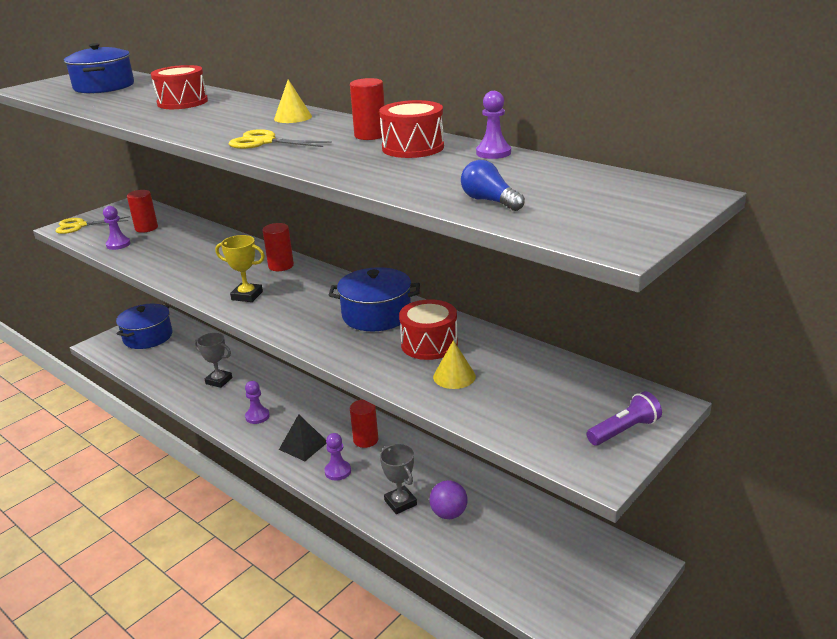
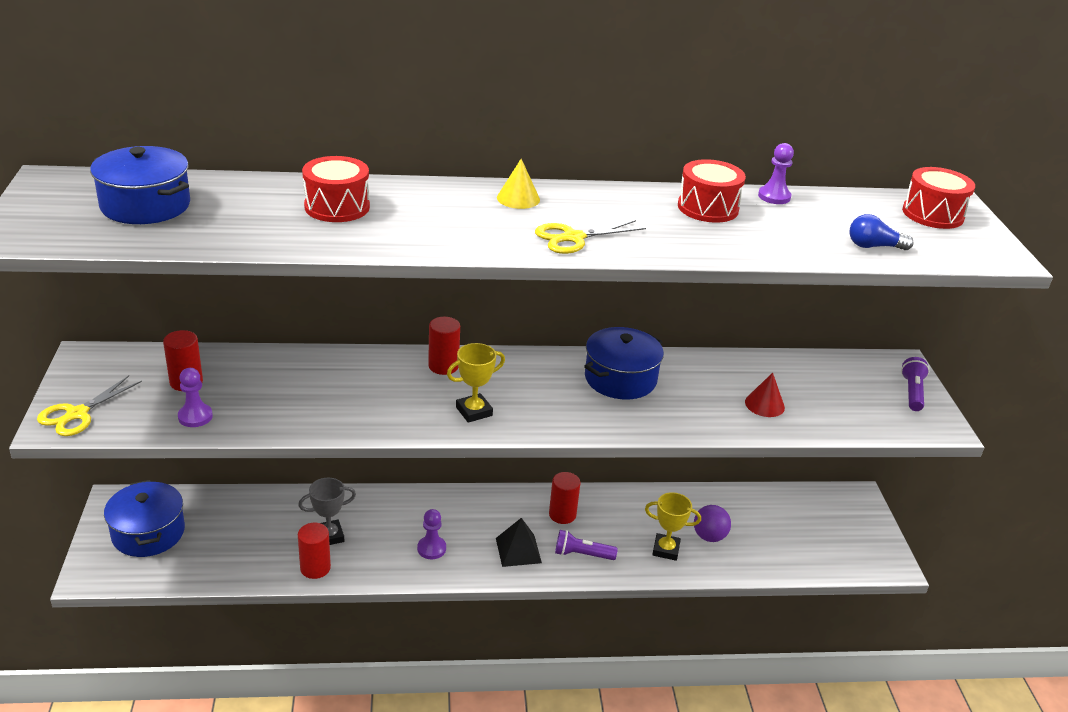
camera: 50 degrees left, 5 degrees up
purple pawn [324,433,351,481] -> purple flashlight [555,530,618,560]
red cylinder [350,78,385,140] -> red cylinder moved to [298,523,331,579]
grey trophy [380,444,417,514] -> yellow trophy [645,492,701,561]
red drum [399,299,458,360] -> red drum moved to [902,167,975,229]
yellow cone [433,340,476,389] -> red cone [745,373,785,417]

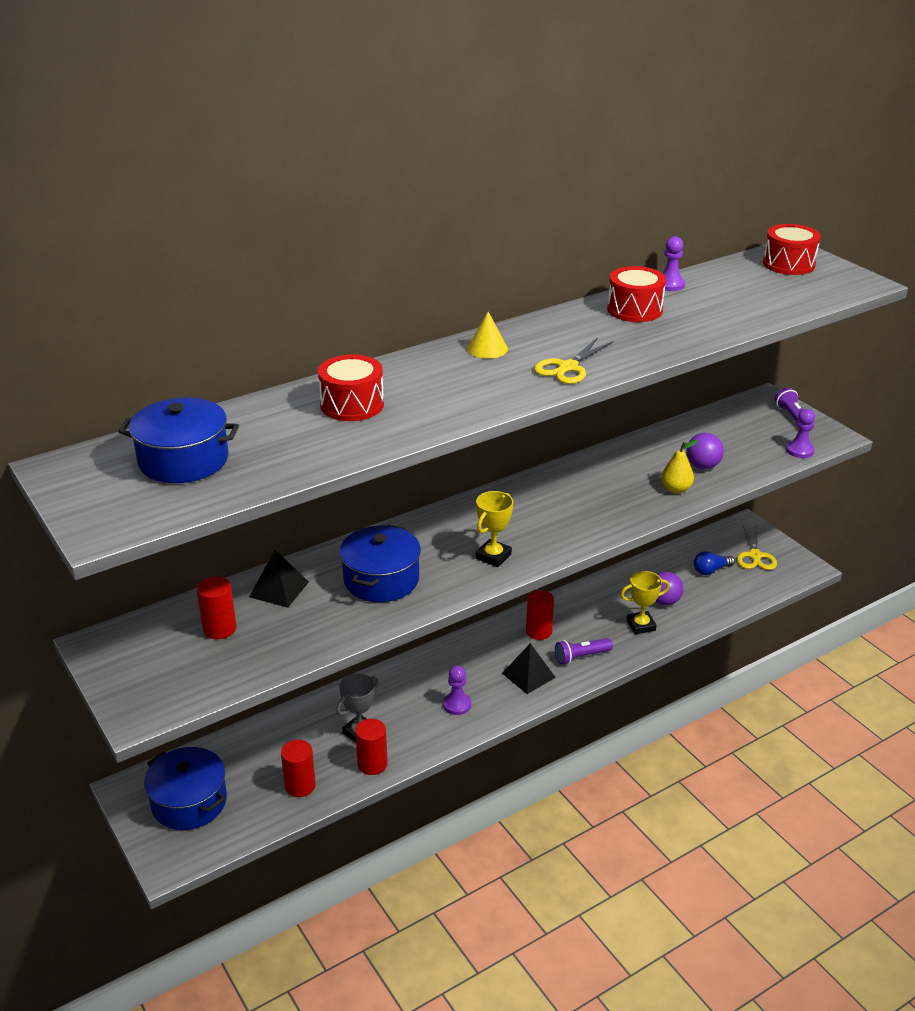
camera: 25 degrees left, 0 degrees up
yellow scissors [37,376,142,436] -> yellow scissors moved to [737,524,777,570]
purple pawn [178,368,213,427] -> purple pawn moved to [786,409,815,458]
red cylinder [428,317,460,375] -> red cylinder moved to [281,740,316,797]
blue pot [584,327,664,399] -> blue pot moved to [339,525,421,602]
red cone [745,373,785,417] -> purple ball [686,433,724,469]
blue light bulb [849,214,914,250] -> blue light bulb moved to [694,551,735,575]
none -> black pyramid [249,550,309,608]
none -> yellow pear [661,440,698,493]

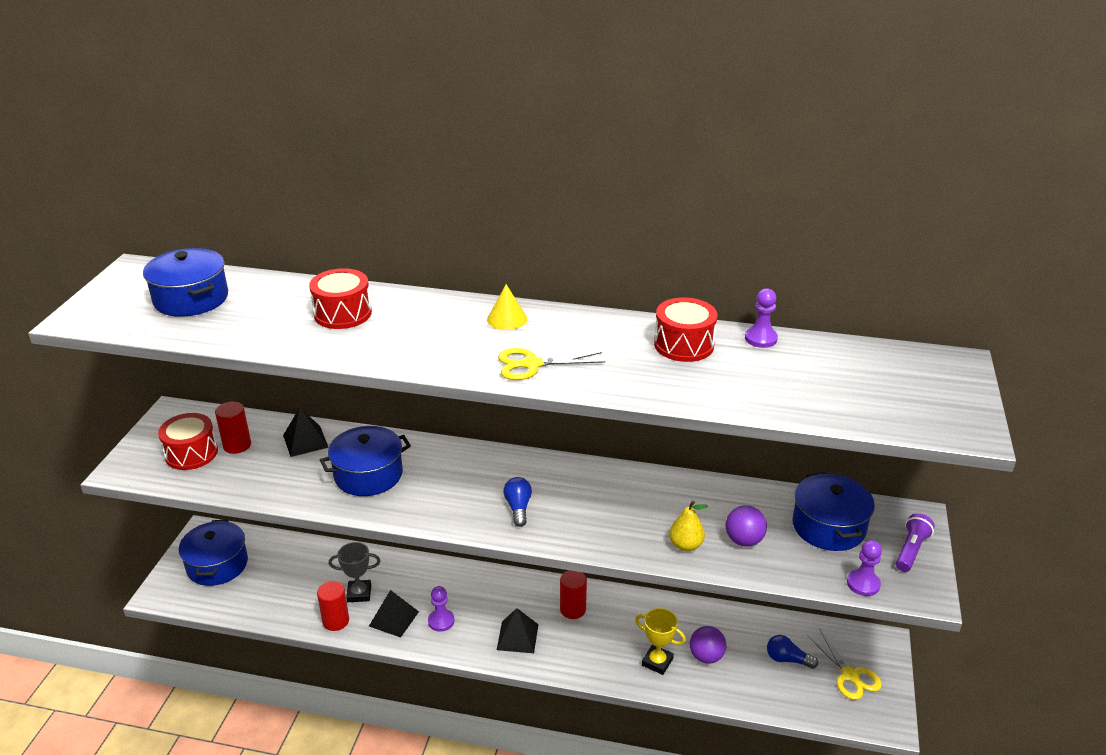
camera: 45 degrees right, 0 degrees up
red cylinder [281,740,316,797] -> none
yellow trophy [476,491,513,567] -> none
purple flashlight [555,638,613,665] -> none
yellow scissors [737,524,777,570] -> yellow scissors turned 75 degrees counterclockwise [807,630,882,700]
red drum [763,224,821,275] -> red drum moved to [158,413,218,470]
none -> black pyramid [369,590,419,638]
none -> blue light bulb [504,477,532,527]
none -> blue pot [792,472,875,551]

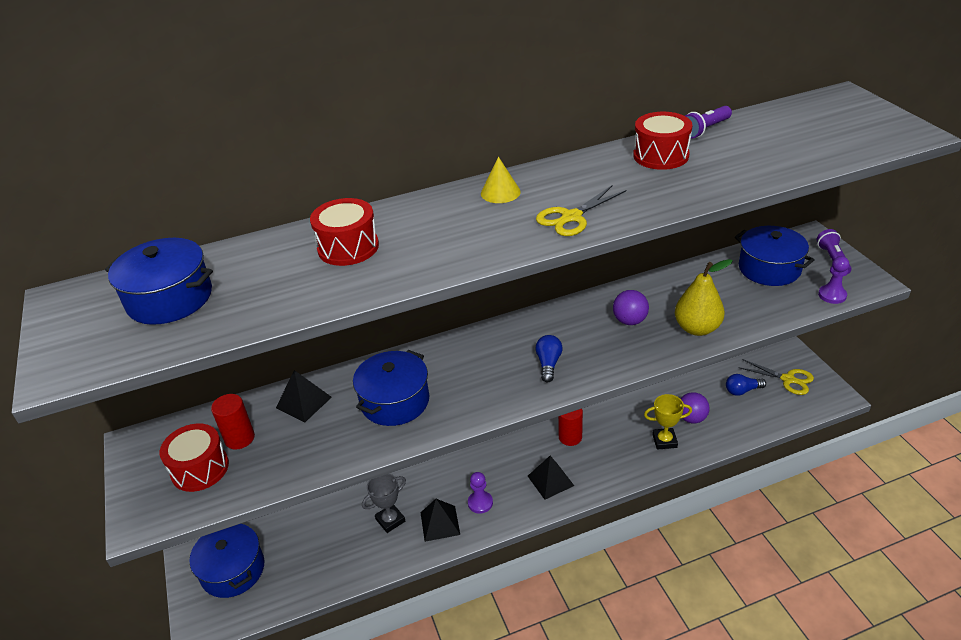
camera: 30 degrees left, 5 degrees up
red cylinder [317,581,349,631] -> none
blue light bulb [504,477,532,527] -> blue light bulb turned 45 degrees clockwise [535,335,562,383]
yellow pear [669,501,708,551] -> yellow pear [675,259,733,336], size x1.54
purple ball [725,505,767,547] -> purple ball moved to [613,290,649,325]
purple pawn [745,288,778,348] -> purple flashlight [685,106,732,139]

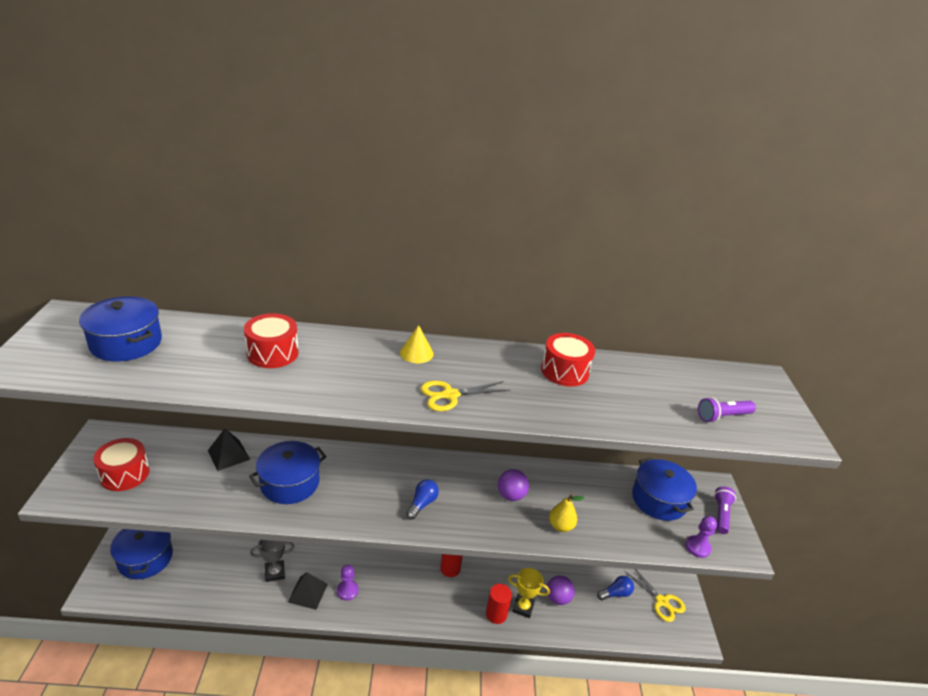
camera: 15 degrees right, 5 degrees down
red cylinder [211,394,255,449] -> red cylinder moved to [486,584,512,624]
black pyramid [528,456,574,500] -> none
yellow pear [675,259,733,336] -> yellow pear [549,494,585,532], size x0.65
purple flashlight [685,106,732,139] -> purple flashlight moved to [698,397,756,423]
blue light bulb [726,374,766,396] -> blue light bulb turned 150 degrees clockwise [597,576,634,600]

